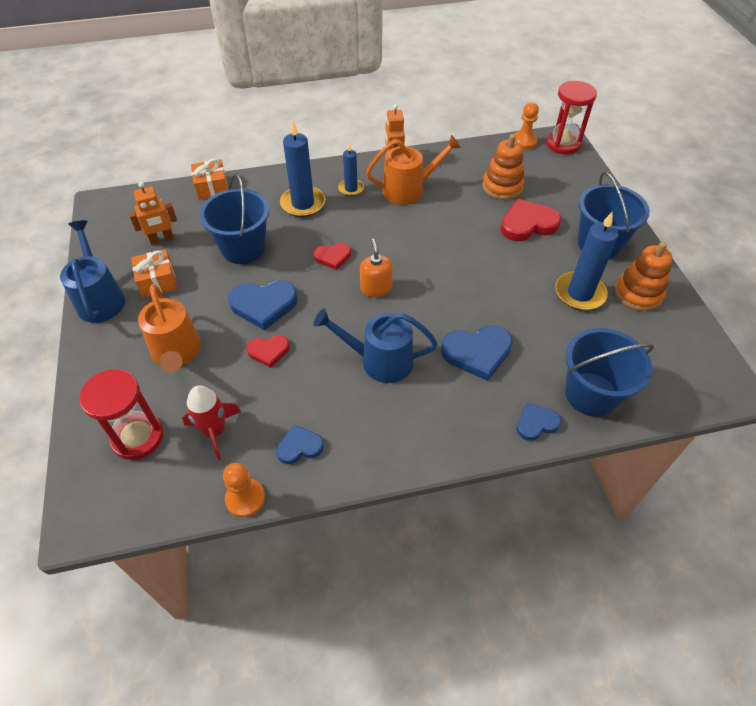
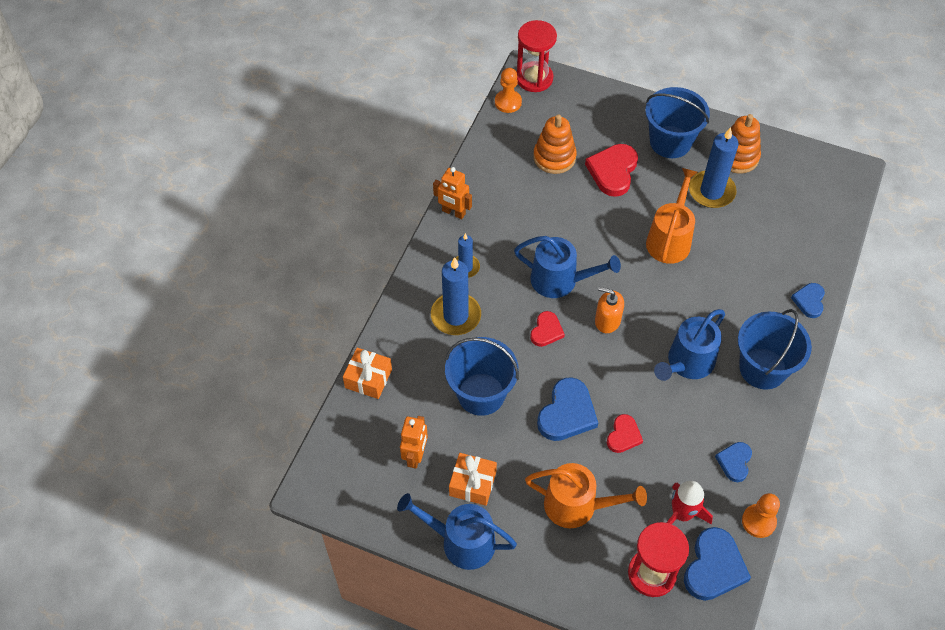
camera: 55 degrees left, 5 degrees up
orange watering can [366,135,461,205] -> orange watering can moved to [646,168,698,264]
blue heart [441,325,513,381] -> blue heart moved to [684,527,751,601]
blue bucket [565,328,654,417] -> blue bucket moved to [738,309,812,390]
none -> blue watering can [514,236,621,298]

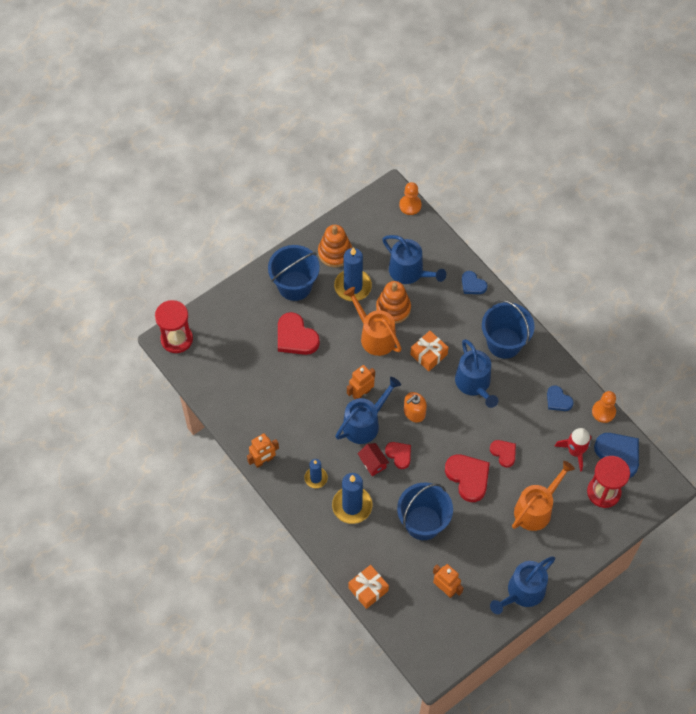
camera: 60 degrees left, 5 degrees up
orange gift [449,453,497,506] -> orange gift moved to [410,331,449,371]
orange pawn [495,68,522,113] -> orange pawn moved to [399,182,422,215]
orange stacking toy [533,114,577,174] -> orange stacking toy moved to [376,281,411,324]
blue heart [537,377,598,441] -> red heart [445,454,490,502]
none -> orange robot [347,365,375,399]
none -> red house [358,443,389,476]
none -> blue watering can [382,235,446,284]

